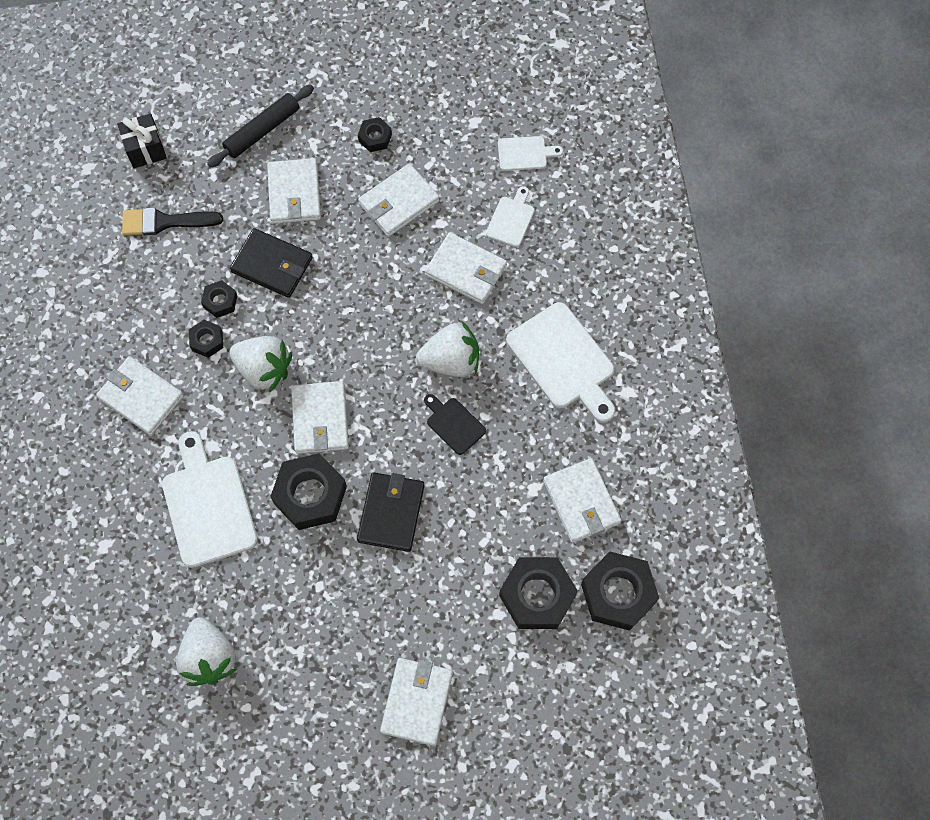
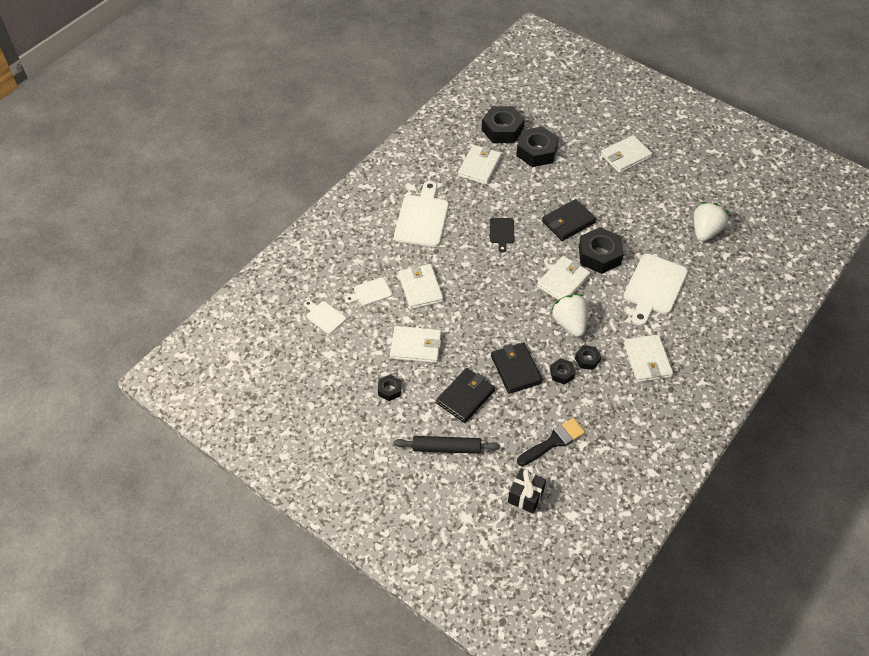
camera: 135 degrees left, 15 degrees down
black brush [122,207,223,235] -> black brush turned 75 degrees counterclockwise [517,418,585,466]
white wallet [267,158,321,224] -> black wallet [436,368,495,423]
white strawberry [416,321,479,377] -> none

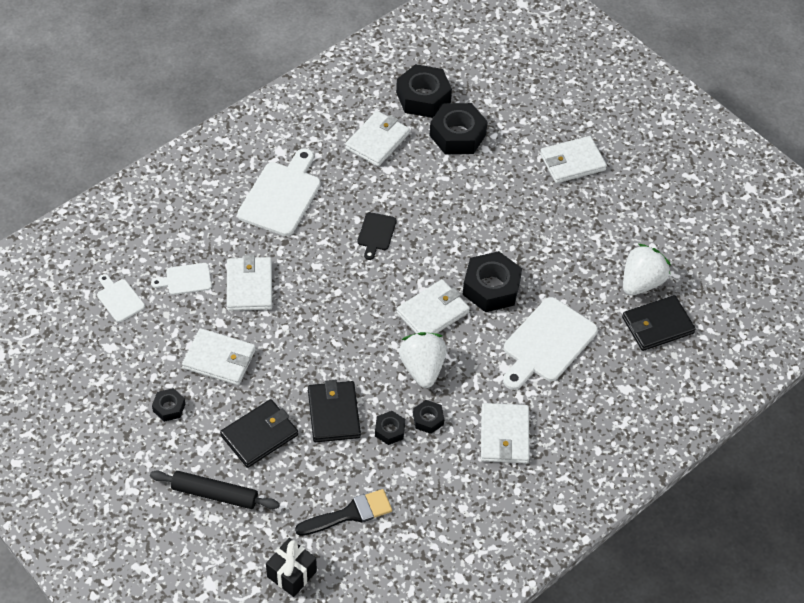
camera: 10 degrees right, 0 degrees up
black wallet [542,199,596,241] -> black wallet moved to [622,295,696,351]

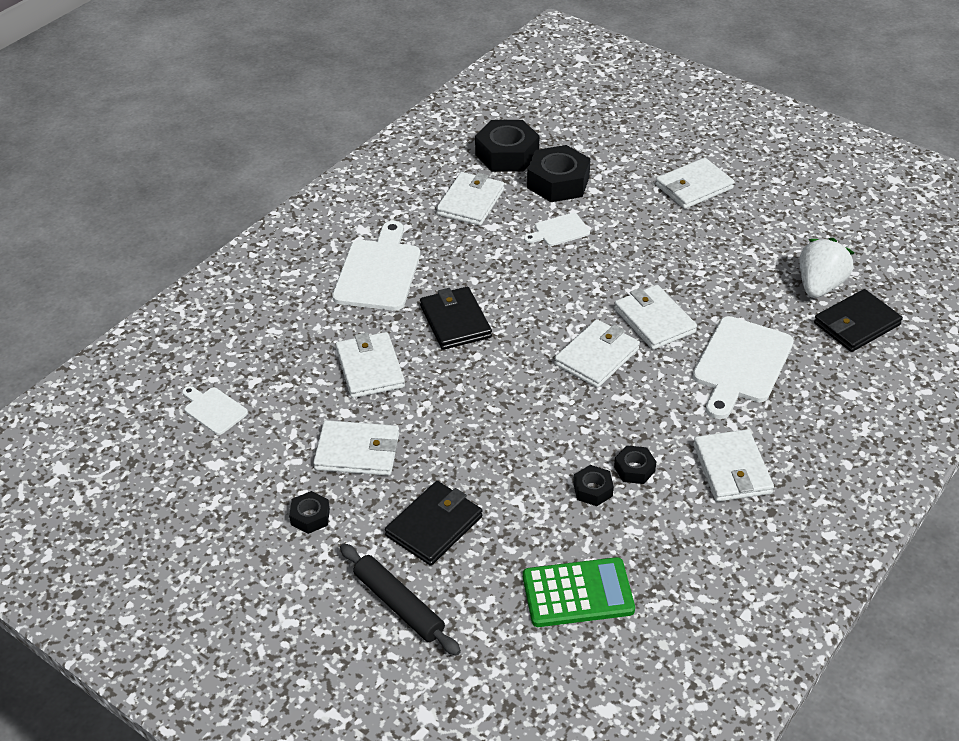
camera: 10 degrees left, 10 degrees down
black rolling pin [150,471,280,509] -> black rolling pin turned 45 degrees clockwise [340,543,461,656]
white cutting board [151,263,212,295] -> white cutting board moved to [524,213,590,246]
black gift [266,538,317,597] -> none
black brush [295,489,392,536] -> green calculator [523,557,635,627]
black wallet [308,380,361,442] -> black wallet moved to [420,287,492,350]
black cutting board [357,212,397,260] -> none
white strawberry [399,332,447,388] -> none
black nut [463,251,522,312] -> white wallet [614,285,697,350]

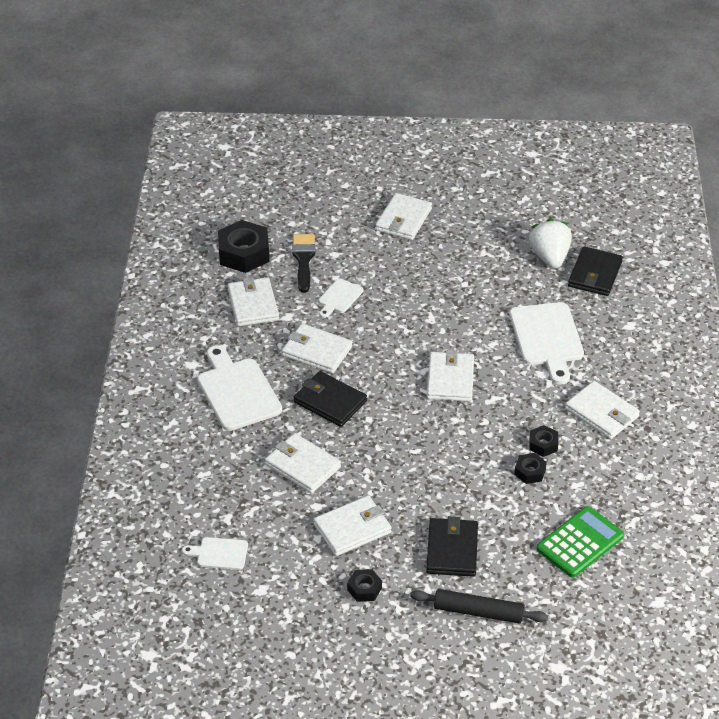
camera: 35 degrees left, 0 degrees up
black nut [527,145,591,202] -> black brush [292,234,315,293]
white wallet [614,285,697,350] -> white wallet moved to [282,323,352,374]

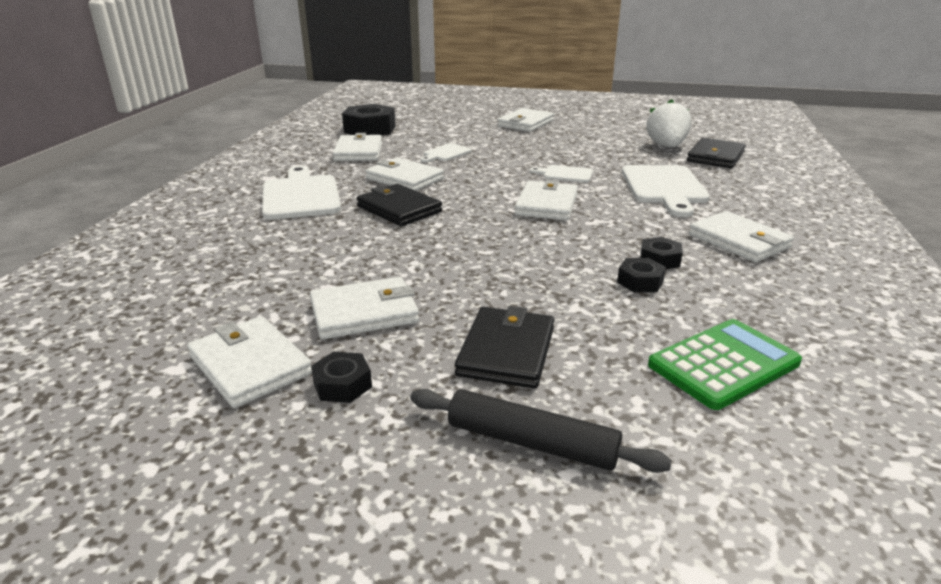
camera: 10 degrees right, 15 degrees down
white cutting board [182,537,248,570] -> white cutting board moved to [530,165,593,182]
white wallet [265,433,341,494] -> white wallet moved to [187,316,312,408]
black brush [292,234,315,293] -> none

